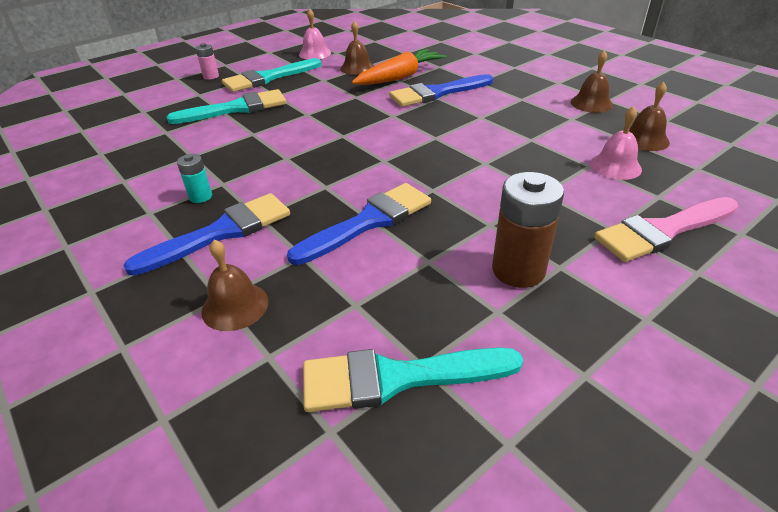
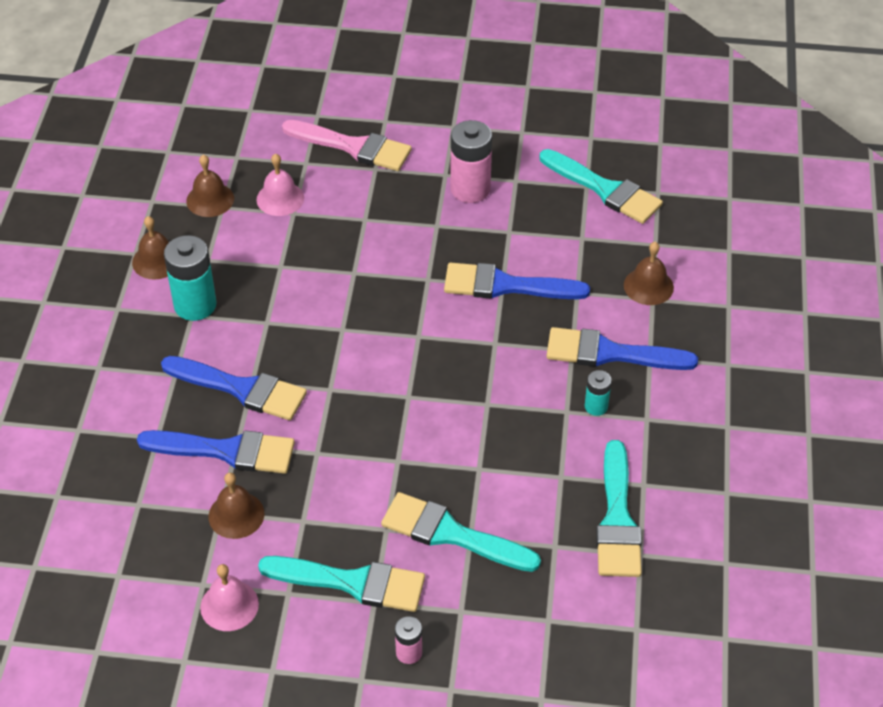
camera: 135 degrees left, 10 degrees up
orange carrot [352,49,447,85] -> blue brush [137,430,295,474]
brown battery [492,172,564,288] -> pink battery [450,120,492,203]
none -> turquoise battery [164,235,216,321]
none -> turquoise brush [596,440,642,577]

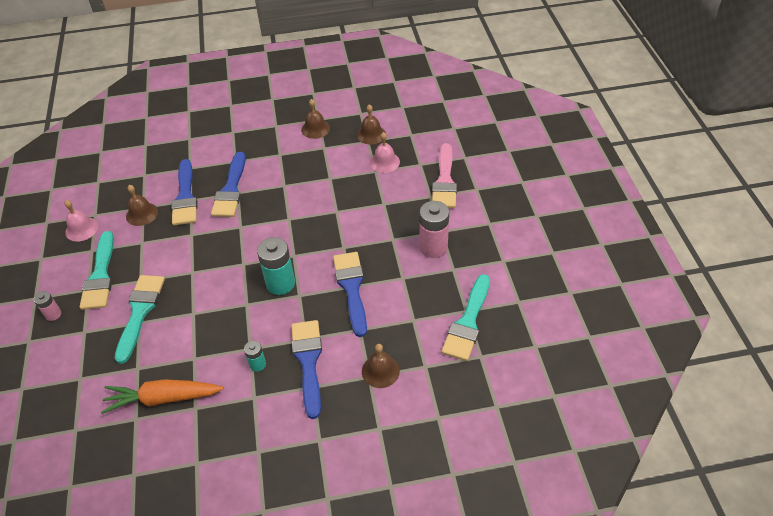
camera: 75 degrees right, 0 degrees up
turquoise battery [164,235,216,321] -> turquoise battery moved to [257,237,295,295]
turquoise brush [596,440,642,577] -> orange carrot [101,379,224,414]

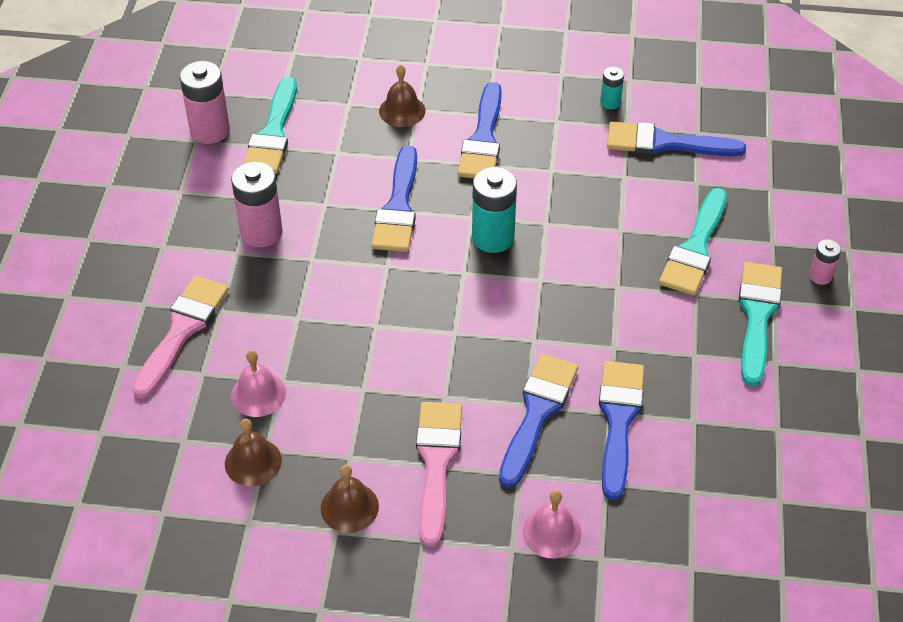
camera: 165 degrees left, 0 degrees up
pink bell [65,200,98,242] -> pink bell moved to [523,490,582,558]
orange carrot [101,379,224,414] -> blue brush [607,122,746,156]
brown bell [126,185,158,226] -> none
turquoise battery [244,341,266,372] -> turquoise battery moved to [600,67,624,109]
turquoise brush [441,274,490,361] -> turquoise brush turned 150 degrees clockwise [243,77,297,174]
none -> pink battery [180,61,230,144]
none -> pink brush [416,402,462,547]

